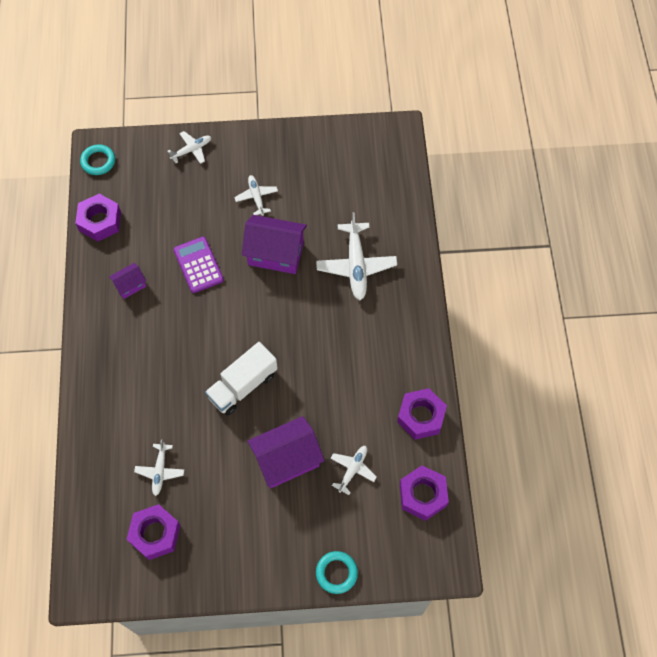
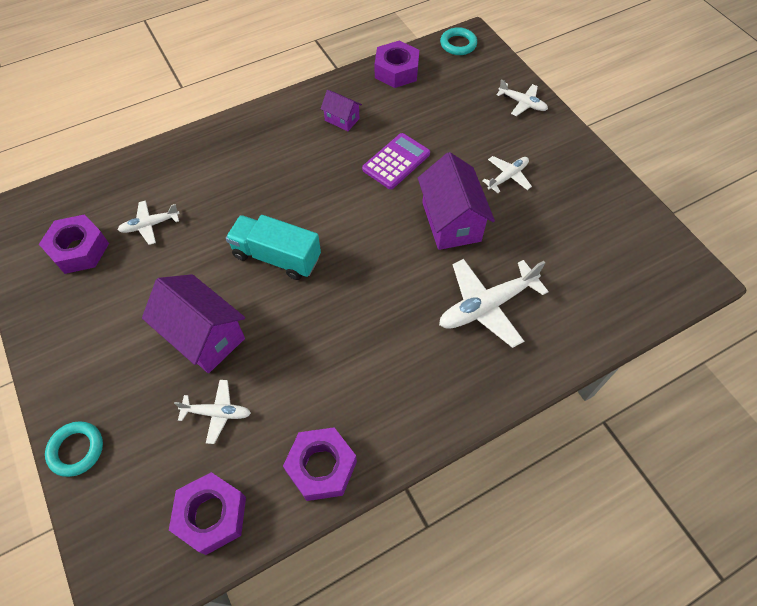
camera: 65 degrees right, 5 degrees down
white truck [205,342,278,416] -> turquoise truck [226,215,321,280]

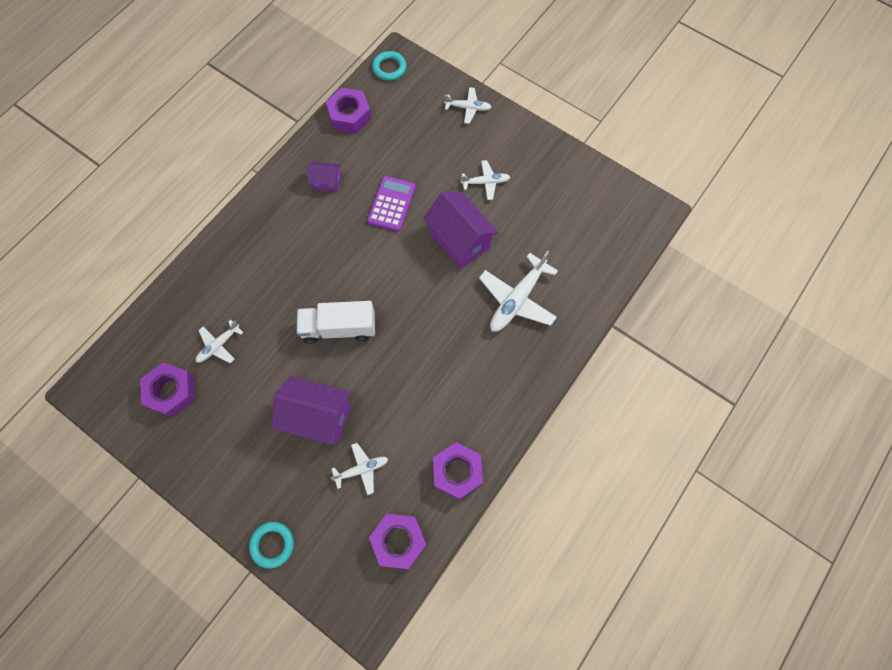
camera: 25 degrees left, 10 degrees up
turquoise truck [226,215,321,280] -> white truck [296,301,375,344]
white plane [482,156,532,193] -> white plane turned 60 degrees clockwise [461,160,510,200]

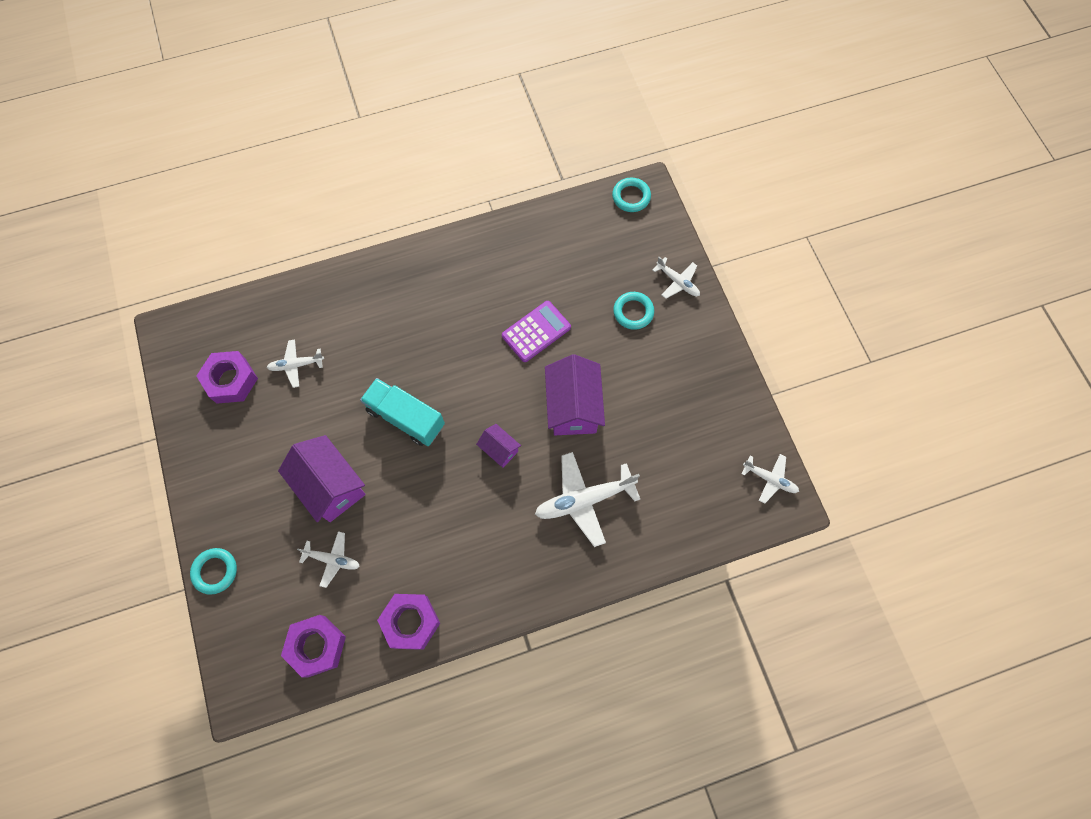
camera: 35 degrees right, 0 degrees up
white truck [296,301,375,344] -> turquoise truck [360,378,445,446]
purple house [308,162,341,192] -> purple house moved to [476,424,521,468]
purple nut [326,88,371,134] -> none
white plane [461,160,510,200] -> white plane moved to [741,454,799,504]
none -> turquoise ring [613,292,654,330]

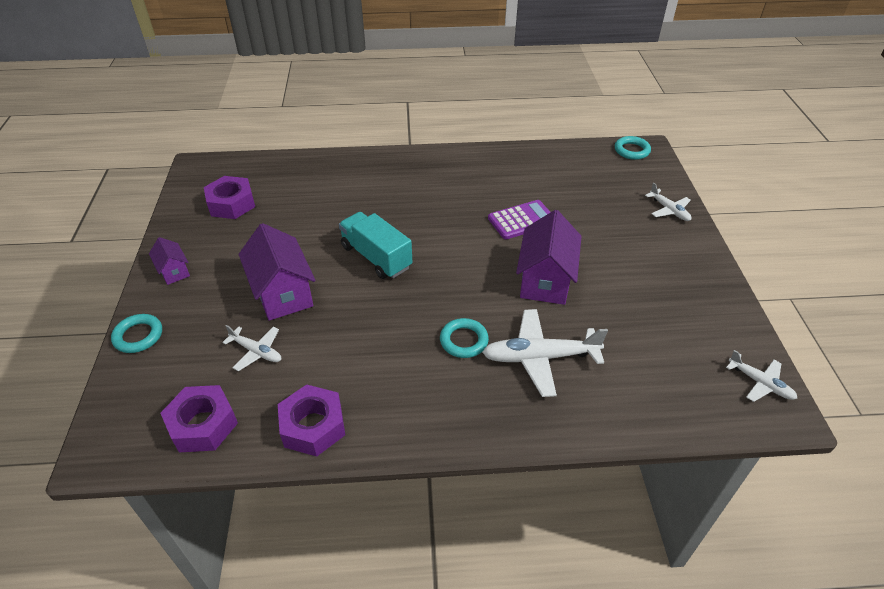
camera: 15 degrees right, 25 degrees down
white plane [267,339,324,388] -> none
purple house [476,424,521,468] -> purple house moved to [149,237,190,285]
turquoise ring [613,292,654,330] -> turquoise ring moved to [440,318,489,358]

